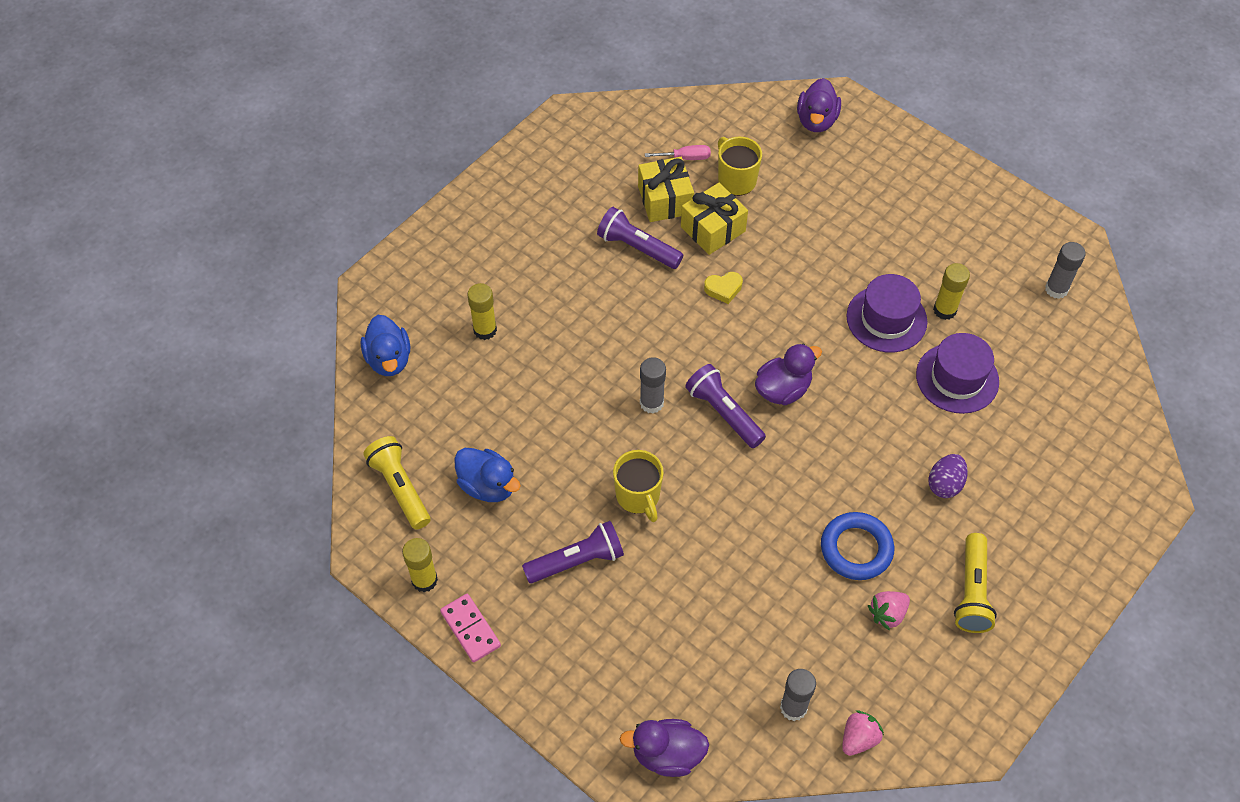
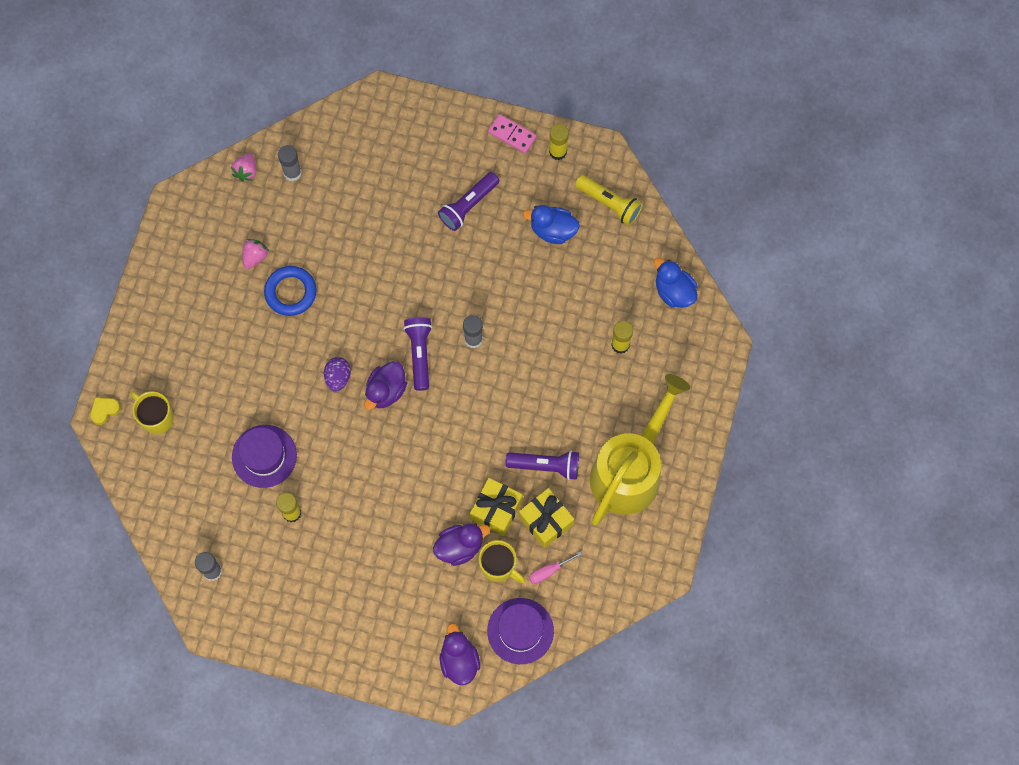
camera: 155 degrees right, 15 degrees up
yellow mug [613,450,664,522] -> yellow mug moved to [130,391,174,434]
purple duck [619,719,709,777] -> purple duck moved to [433,523,490,566]
purple flashlight [685,364,766,448] -> purple flashlight turned 120 degrees counterclockwise [403,317,432,391]
yellow heart [704,272,743,304] -> yellow heart moved to [90,397,121,425]
purple hat [846,274,927,353] -> purple hat moved to [487,598,554,664]
purple egg [928,454,968,498] -> purple egg moved to [324,357,351,392]
yellow flashlight [954,533,997,633] -> none
none -> yellow watering can [590,374,690,526]

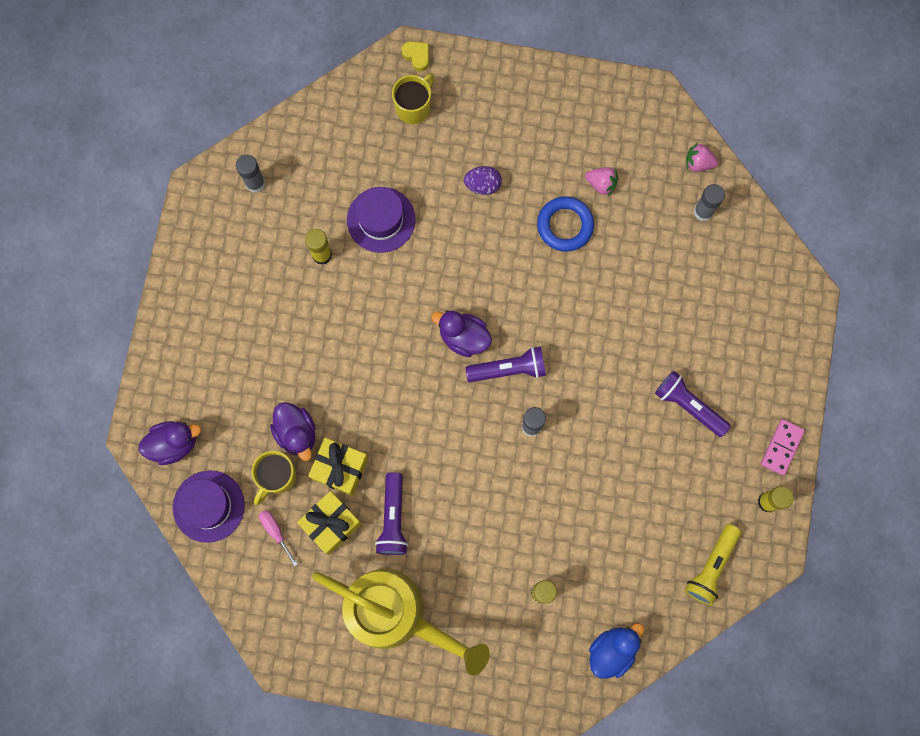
camera: 85 degrees right, 5 degrees up
purple egg [324,357,351,392] -> purple egg moved to [464,166,502,195]
blue duck [523,205,580,244] -> none

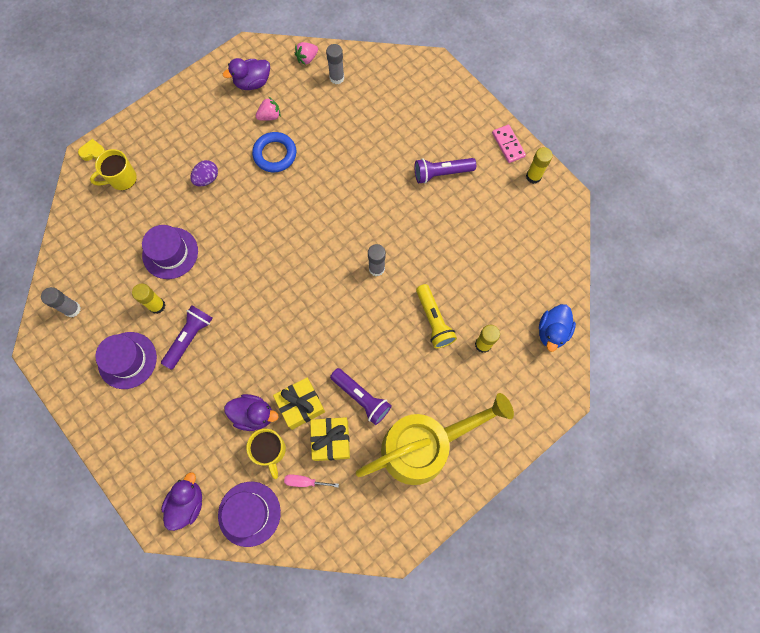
camera: 50 degrees left, 5 degrees down
yellow mug [392,73,435,124] -> yellow mug turned 105 degrees counterclockwise [90,149,137,190]
purple duck [431,310,492,357] -> purple duck moved to [223,58,270,90]
purple flashlight [465,347,546,382] -> purple flashlight moved to [161,305,213,370]
blue duck [589,623,644,679] -> blue duck turned 150 degrees counterclockwise [539,304,576,352]
yellow flashlight [685,524,741,606] -> yellow flashlight moved to [416,284,457,348]
none -> purple hat [95,332,157,389]

